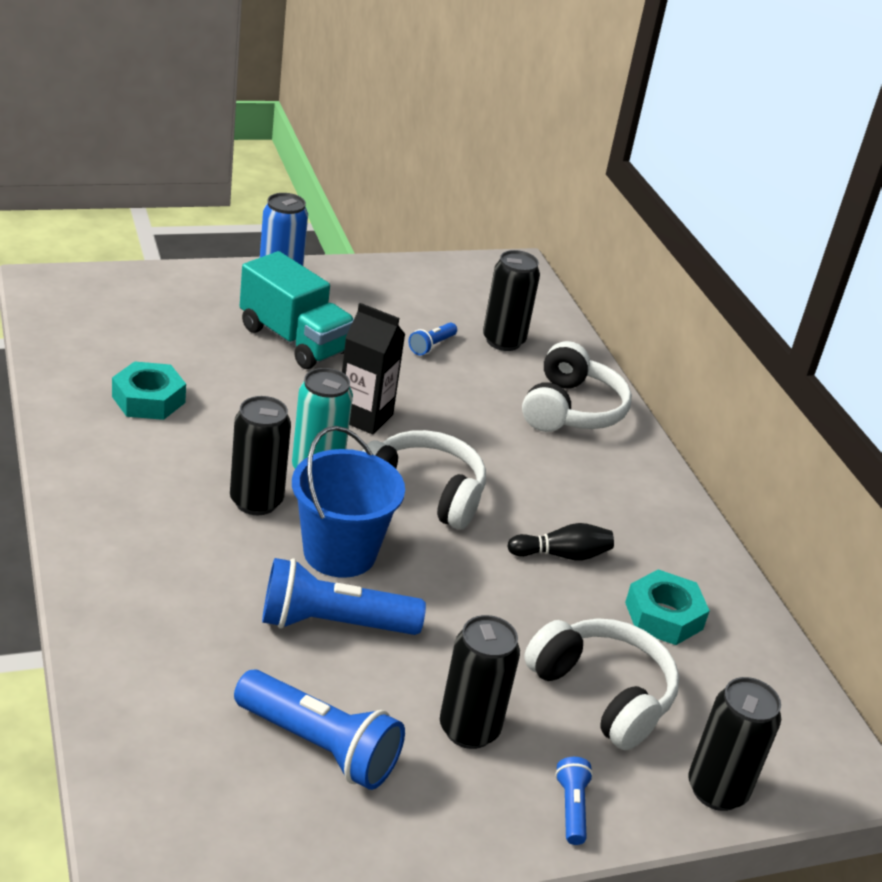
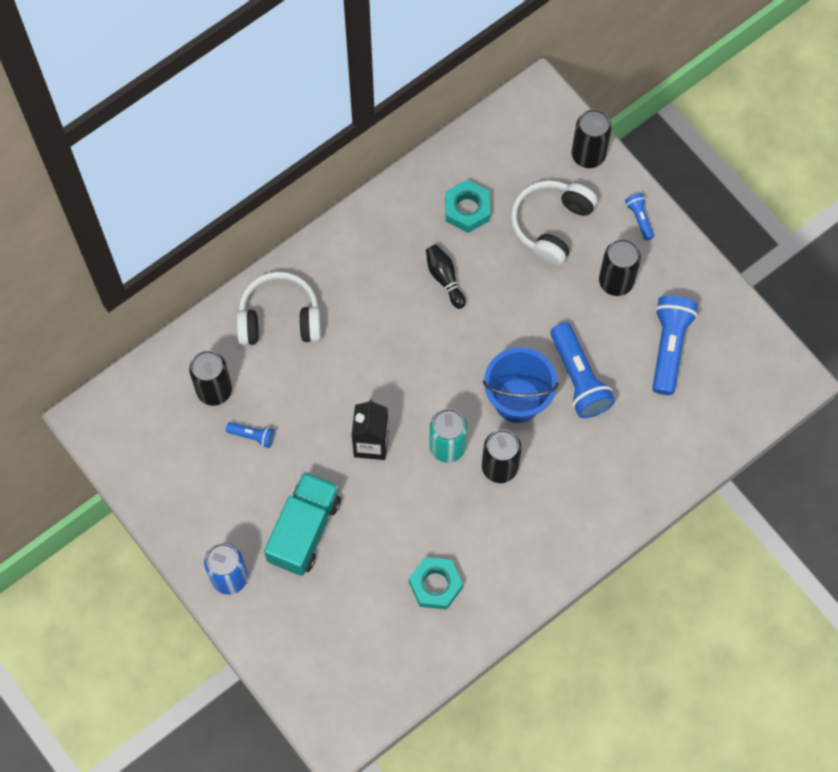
camera: 105 degrees left, 35 degrees up
white headphones [363,430,486,529] -> none
blue flashlight [555,757,593,845] -> blue flashlight turned 90 degrees clockwise [625,193,654,240]

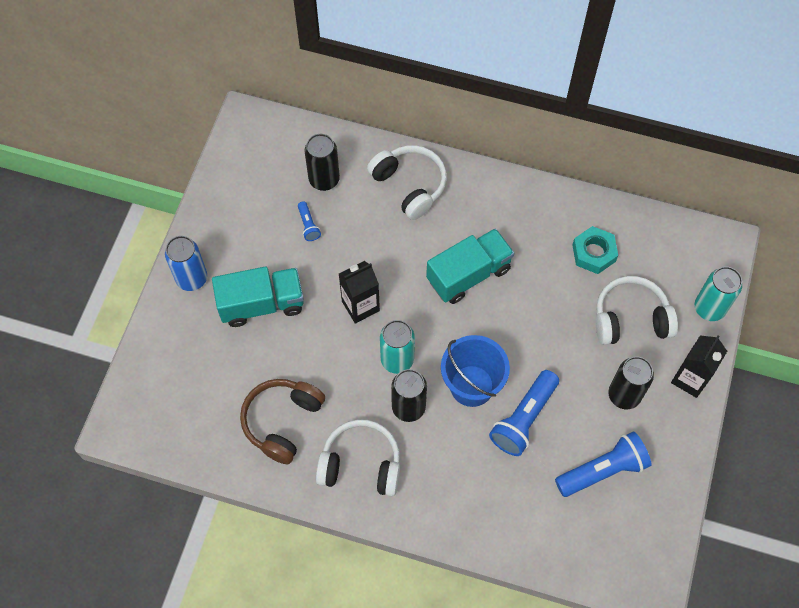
camera: 55 degrees right, 5 degrees down
turquoise nut [409,557,463,610] -> brown headphones [240,379,325,464]
black bowling pin [426,245,466,309] -> none
black can [571,109,612,168] -> turquoise can [695,267,742,321]
blue flashlight [625,193,654,240] -> black carton [671,335,727,398]
none -> white headphones [316,419,400,497]
none -> turquoise truck [426,228,514,304]

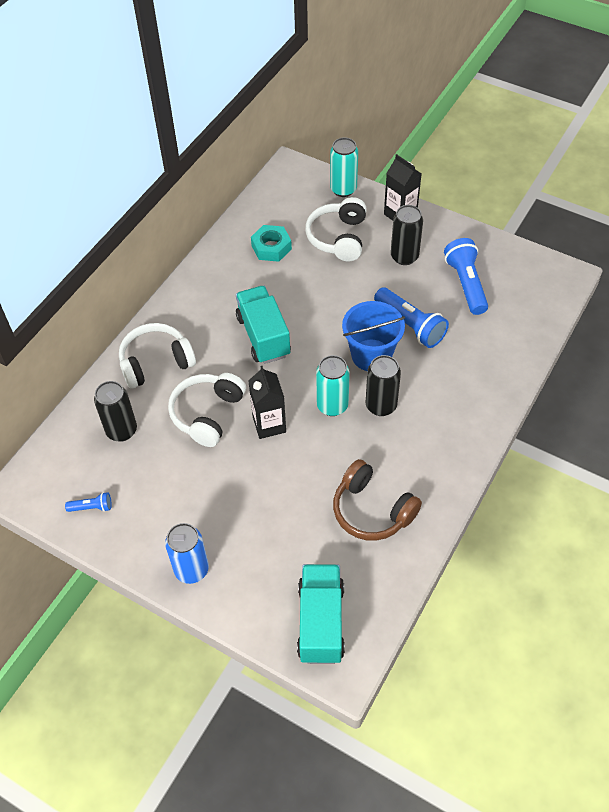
camera: 75 degrees left, 10 degrees down
turquoise truck [212,267,304,327] -> turquoise truck moved to [297,564,345,664]
blue flashlight [298,201,321,241] -> blue flashlight moved to [65,492,112,512]
white headphones [316,419,400,497] -> white headphones moved to [168,373,246,447]

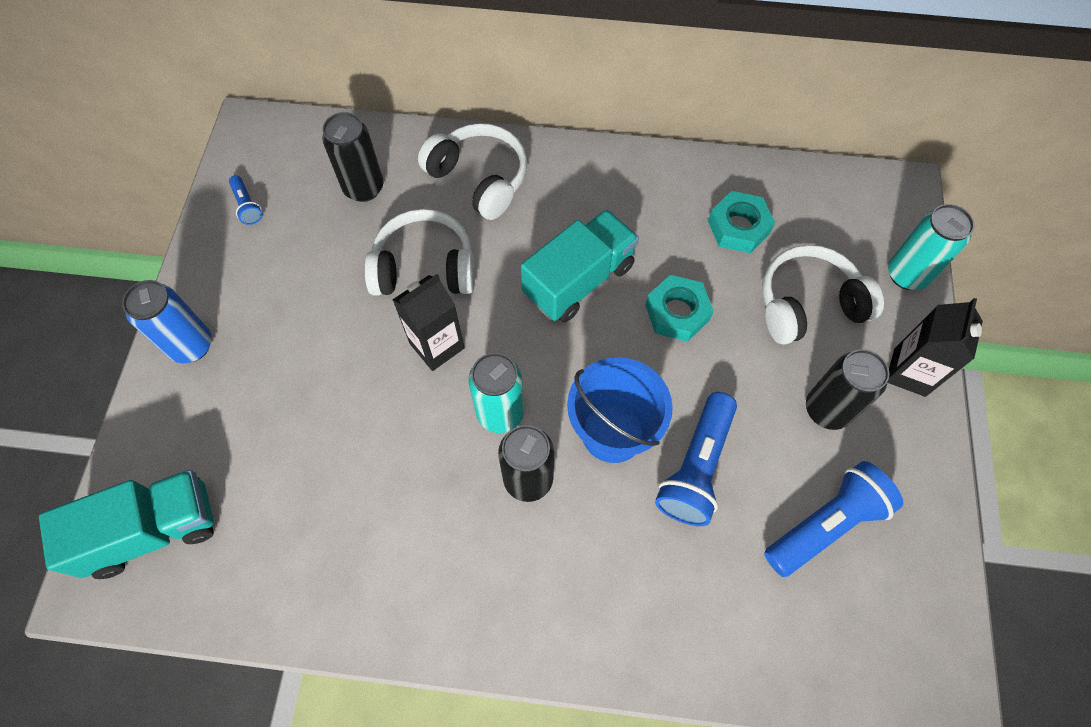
camera: 65 degrees right, 10 degrees up
brown headphones [333,459,422,541] -> none
none -> turquoise nut [645,275,714,342]

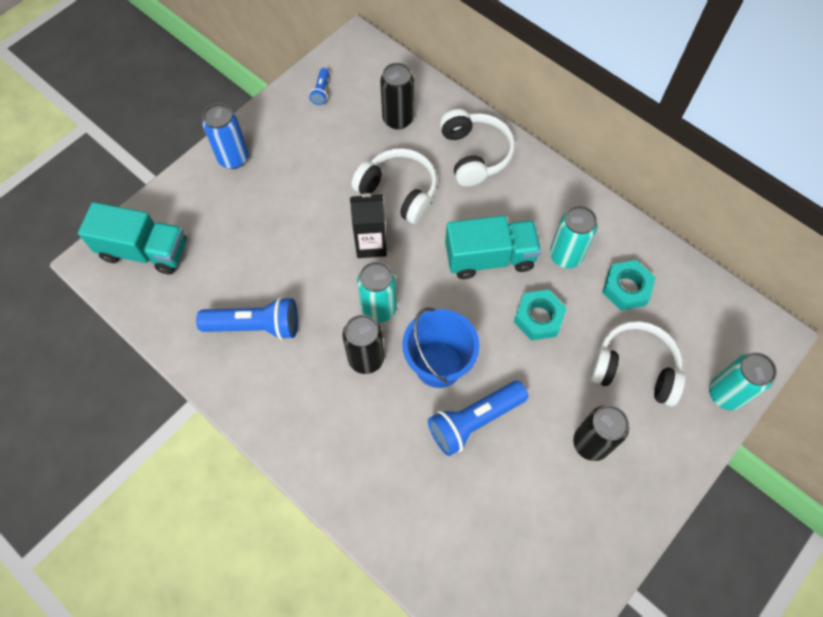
camera: 35 degrees right, 0 degrees up
blue flashlight [764,461,903,577] -> blue flashlight moved to [196,297,298,340]
black carton [887,298,983,397] -> none
none -> turquoise can [550,206,597,268]

